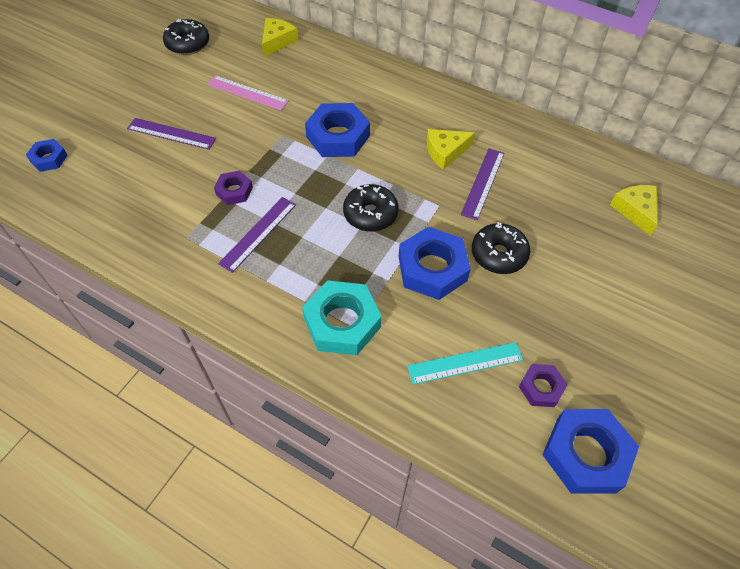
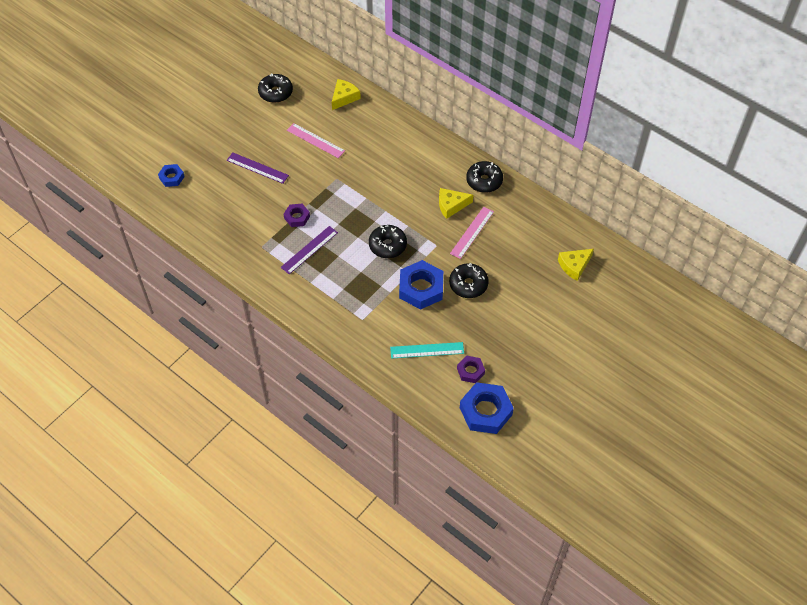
camera: 10 degrees right, 0 degrees up
turquoise nut [302,280,382,355] -> none
blue nut [305,103,370,157] -> none
purple ruler [461,148,505,220] -> pink ruler [450,207,494,259]
yellow cheese [610,185,658,235] -> yellow cheese turned 120 degrees counterclockwise [558,249,594,281]
none -> black donut [466,161,503,193]

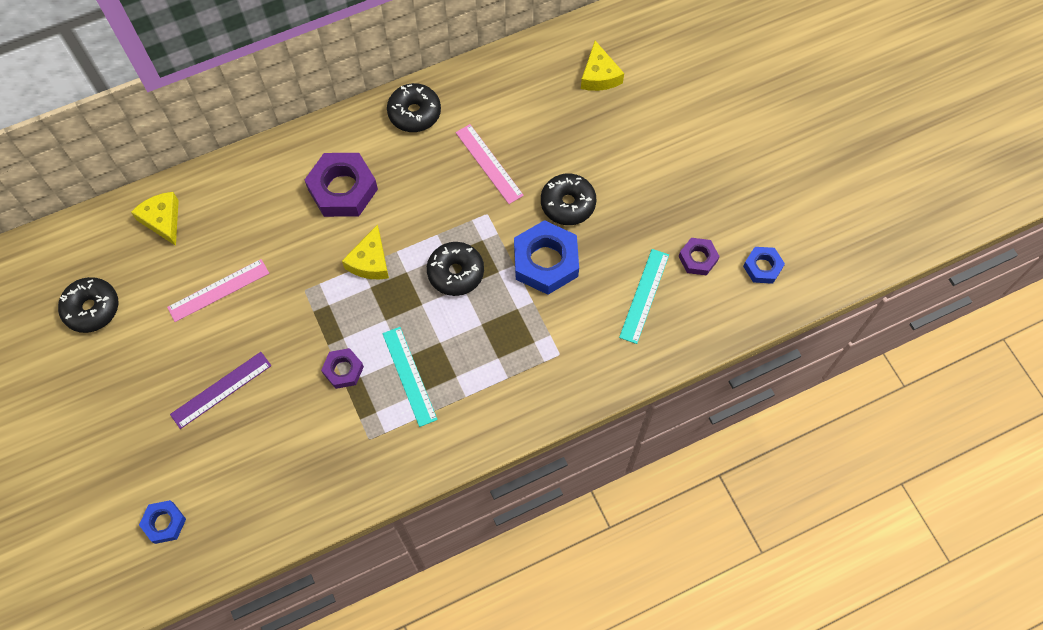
camera: 65 degrees left, 10 degrees up
purple ruler [281,226,338,274] -> turquoise ruler [382,327,438,427]
yellow cheese [439,188,473,219] -> yellow cheese moved to [342,224,389,280]
blue nut [460,382,514,434] -> blue nut [743,247,785,284], size x0.55
none -> purple nut [305,153,378,217]

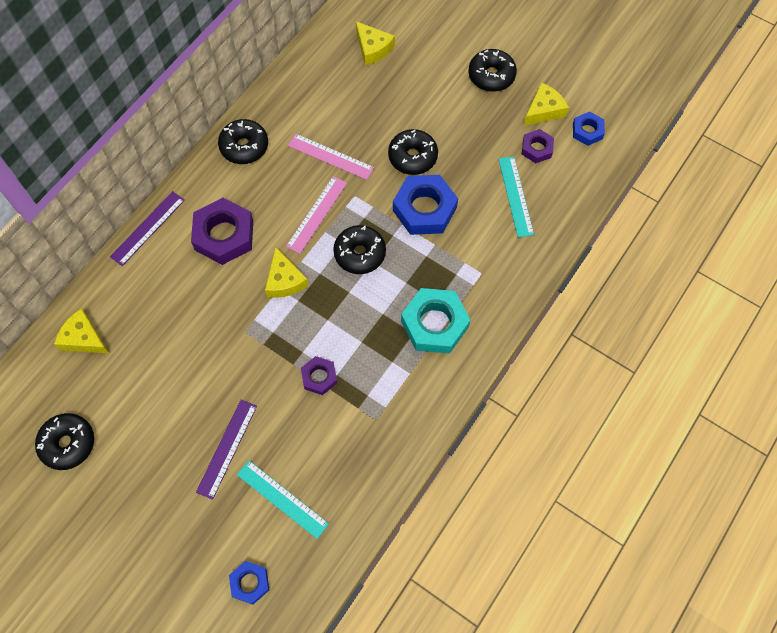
camera: 30 degrees left, 0 degrees up
pink ruler [167,259,269,322] -> pink ruler moved to [286,176,347,254]
turquoise ruler [382,327,438,427] -> turquoise ruler moved to [237,460,329,539]
none -> purple ruler [110,191,185,266]
none -> turquoise nut [401,288,470,353]
none -> black donut [468,49,517,92]
none -> yellow cheese [524,82,569,126]

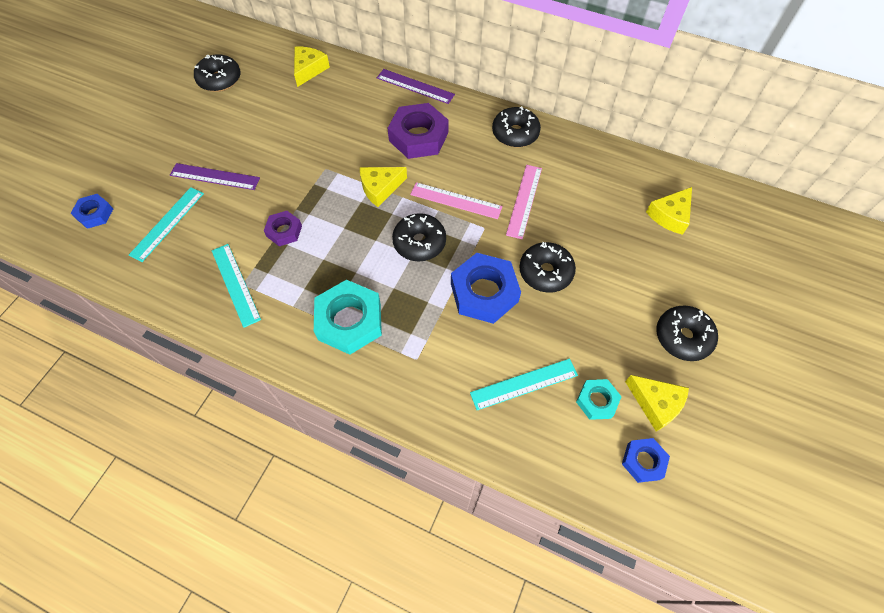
camera: 80 degrees right, 5 degrees down
purple nut [522,129,554,163] -> turquoise nut [576,379,622,420]
none -> turquoise ruler [212,244,261,328]

